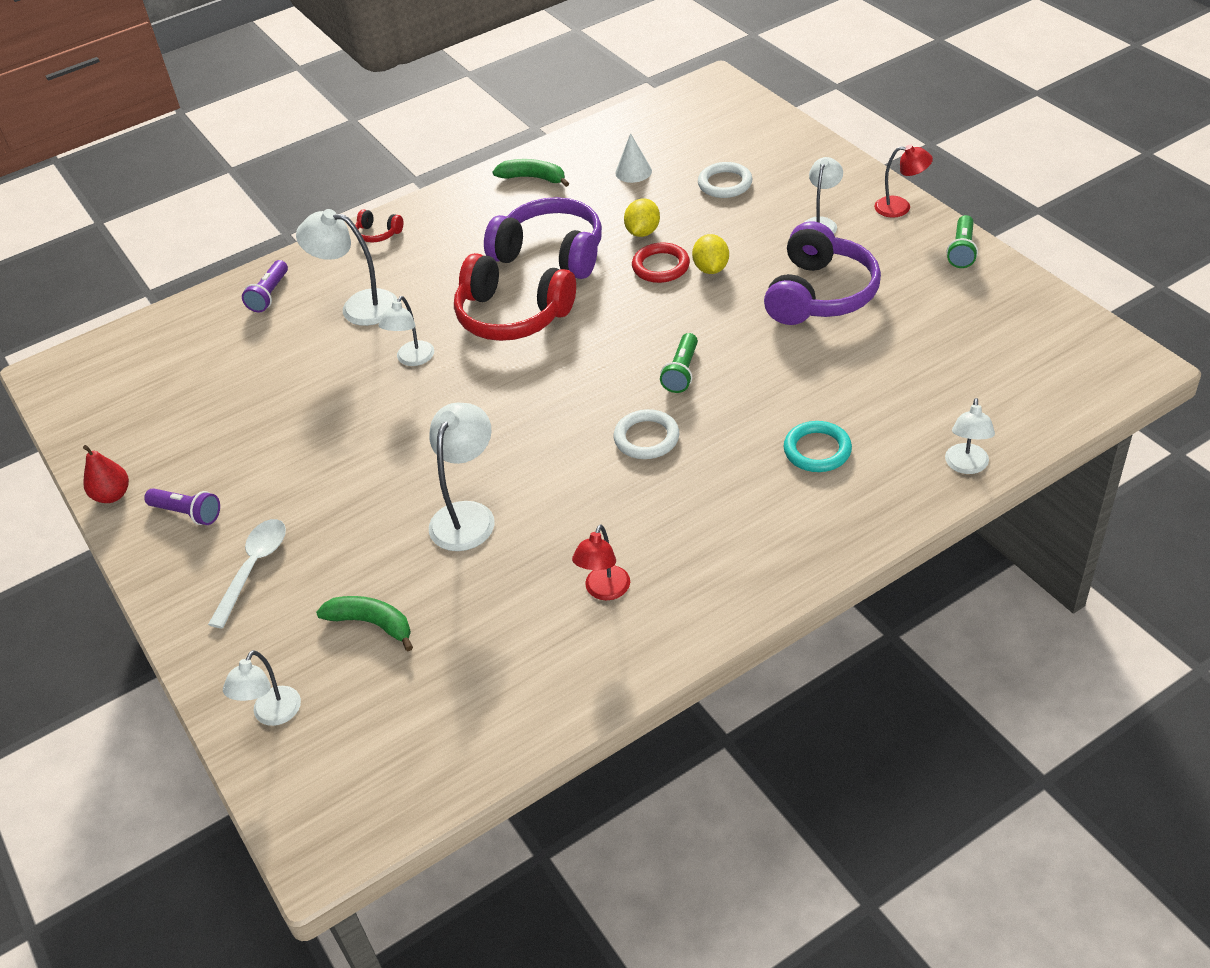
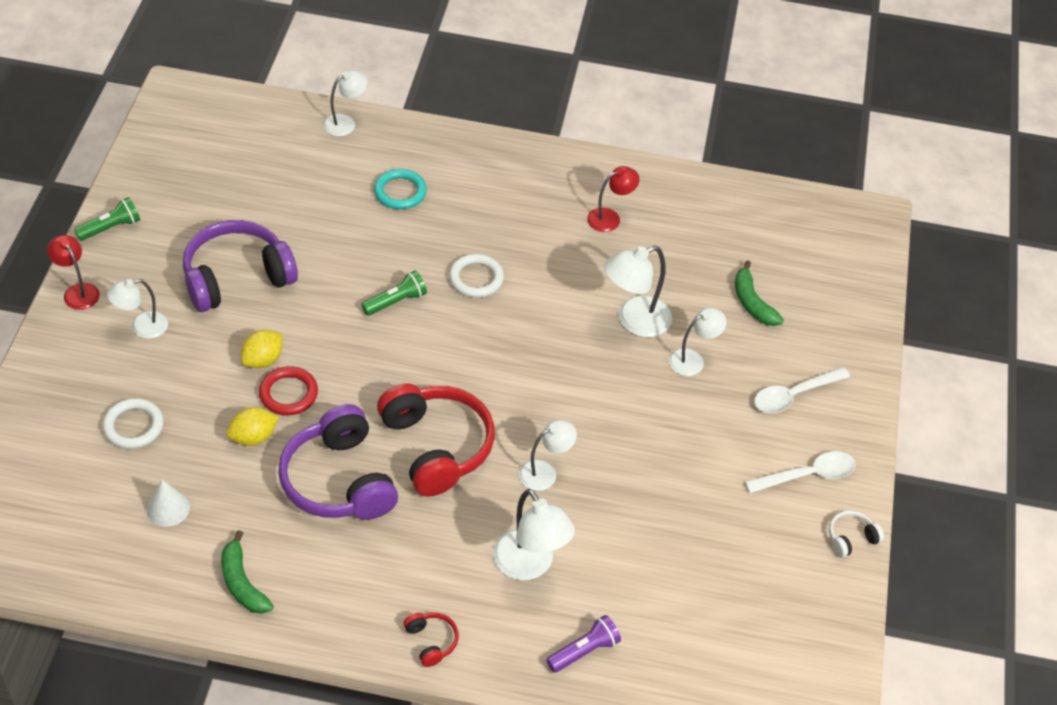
camera: 145 degrees left, 5 degrees up
red pear [83,445,129,503] -> white headphones [829,511,884,558]
purple flashlight [144,488,220,525] -> white spoon [745,451,856,493]
white lamp [223,650,301,726] -> white lamp moved to [669,307,726,376]

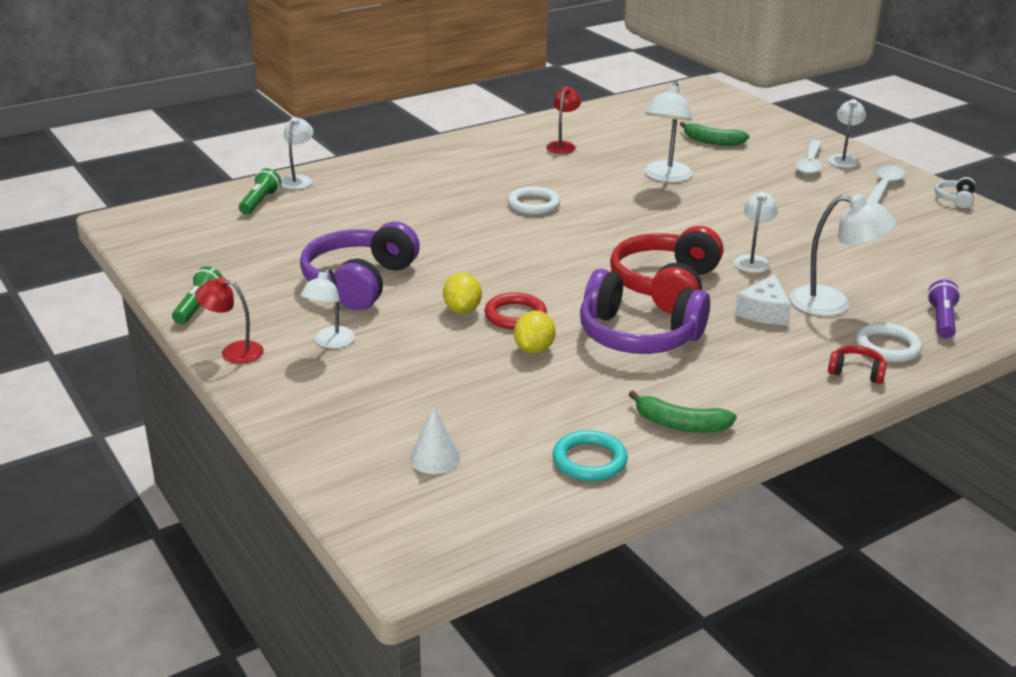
camera: 40 degrees left, 20 degrees down
white ring [102,398,164,449] -> white ring moved to [855,323,922,362]
white cone [146,480,190,527] -> white cone moved to [409,407,460,474]
green flashlight [361,270,427,316] -> green flashlight moved to [239,168,281,215]
turquoise ring [374,169,427,209] -> turquoise ring moved to [553,430,628,481]
red headphones [377,383,495,497] -> red headphones turned 90 degrees counterclockwise [610,226,723,314]
white lamp [669,307,726,376] -> white lamp moved to [828,99,866,168]
none -> white cheese [735,274,791,325]

